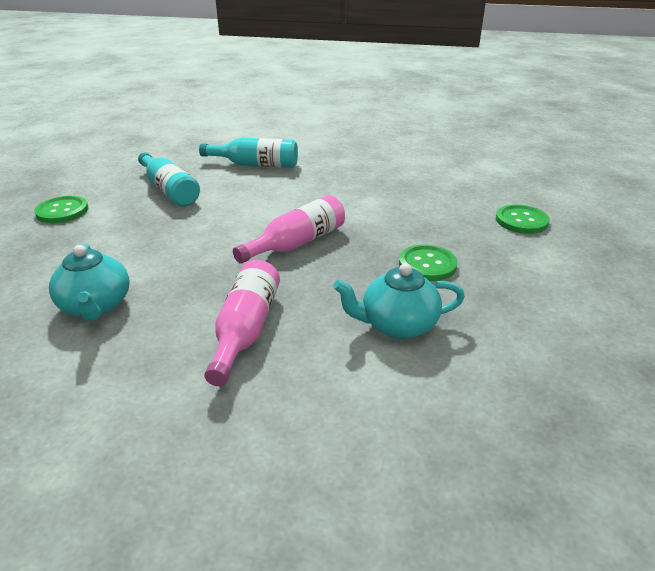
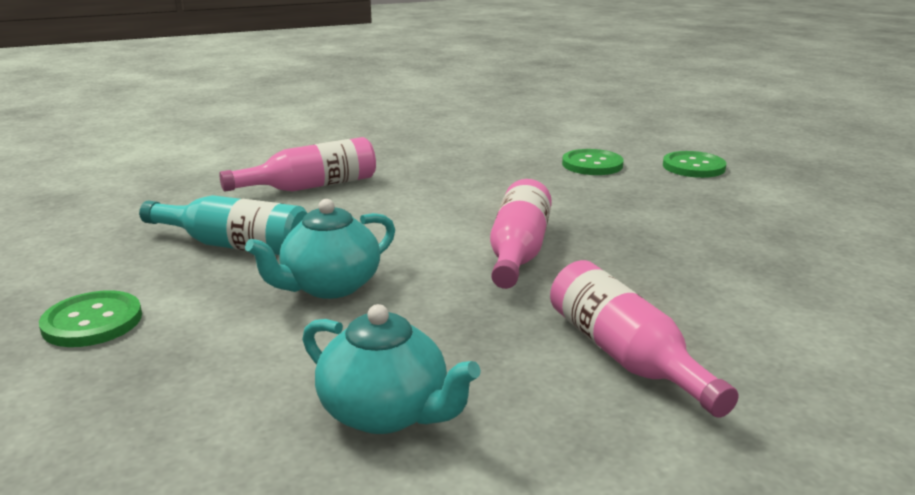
camera: 35 degrees left, 10 degrees down
turquoise bottle [199,138,298,168] -> pink bottle [219,137,376,192]
turquoise teapot [333,263,465,339] -> turquoise teapot moved to [245,199,395,299]
green button [399,244,457,281] -> green button moved to [562,149,624,175]

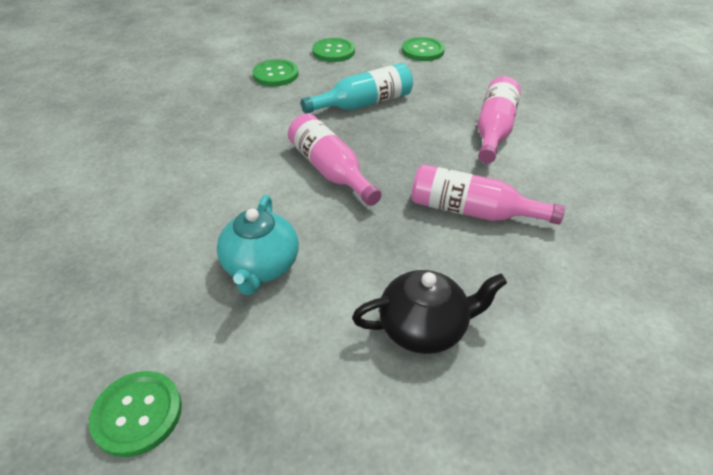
camera: 45 degrees left, 20 degrees up
turquoise bottle [139,195,307,255] -> turquoise bottle moved to [301,63,413,114]
pink bottle [219,137,376,192] -> pink bottle moved to [478,76,521,163]
turquoise teapot [302,304,481,434] -> black teapot [352,270,507,354]
none -> green button [402,37,445,61]

